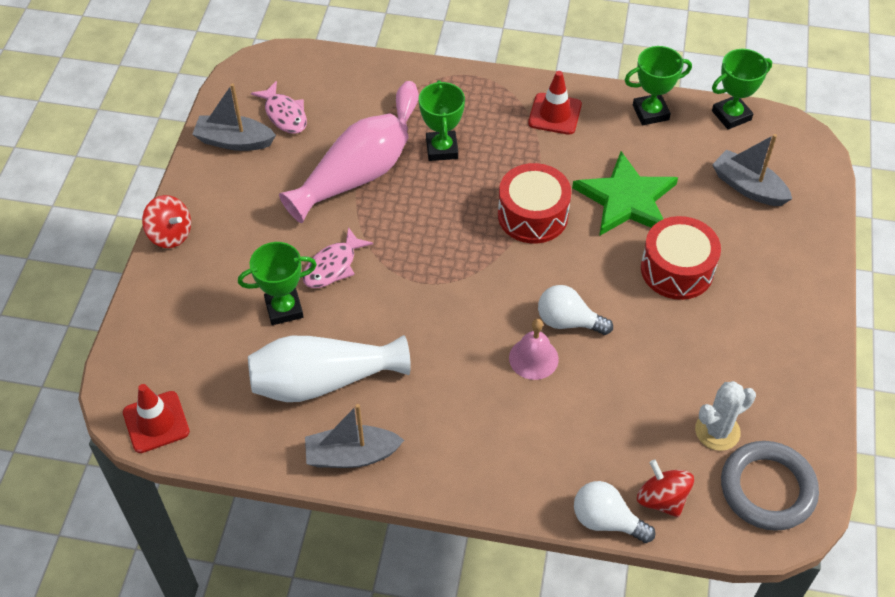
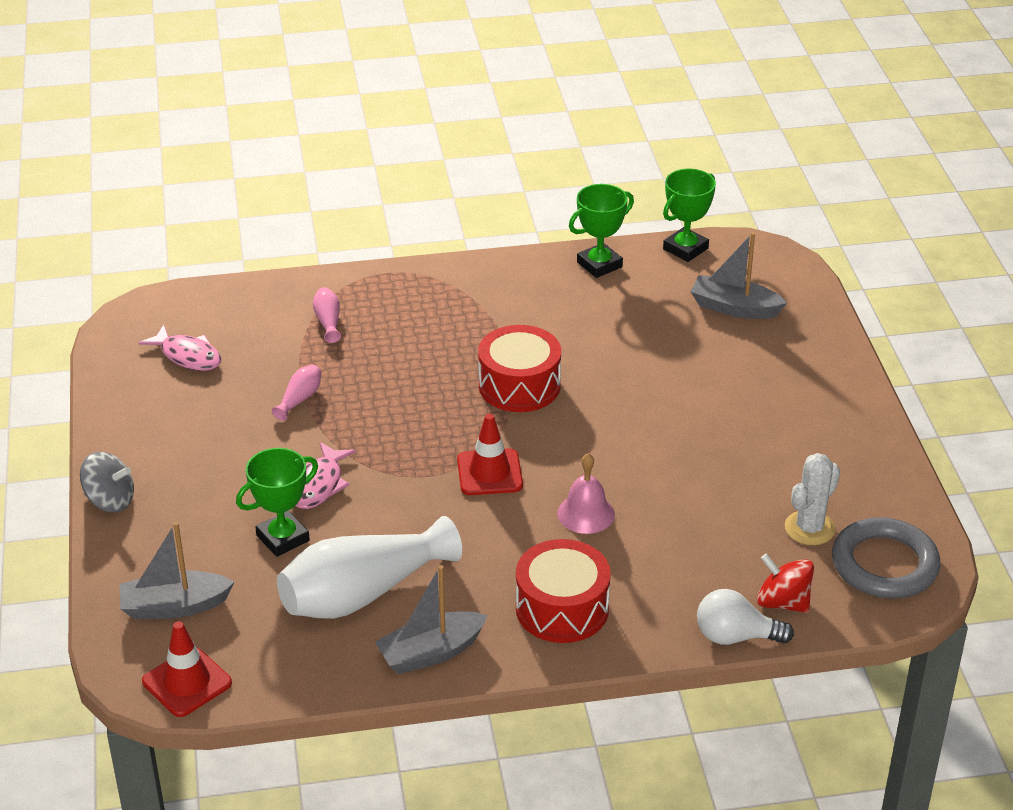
camera: 20 degrees left, 15 degrees down
red spinning top [142,195,191,248] -> grey spinning top [80,452,134,512]
grey boat [192,83,276,151] -> grey boat moved to [119,522,234,620]
pink vase [279,113,408,223] -> pink vase [272,364,322,421], size x0.41
green trophy [419,80,465,161] -> none
red traffic cone [528,71,582,135] -> red traffic cone moved to [457,414,523,495]
white light bulb [538,285,613,335] -> none
green star [572,151,678,236] -> none
red drum [641,216,721,300] -> red drum moved to [516,539,611,643]

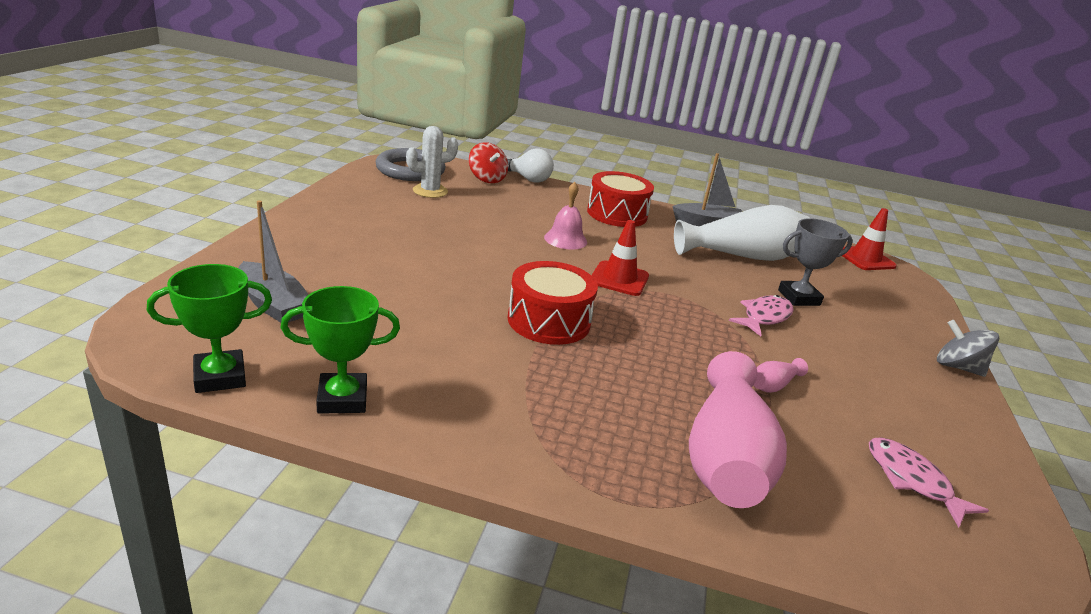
camera: 160 degrees left, 10 degrees down
grey boat [119,522,234,620] -> none
green trophy [236,448,318,557] -> grey trophy [778,218,853,306]
pink vase [313,287,341,343] -> pink vase [689,351,787,508], size x2.46

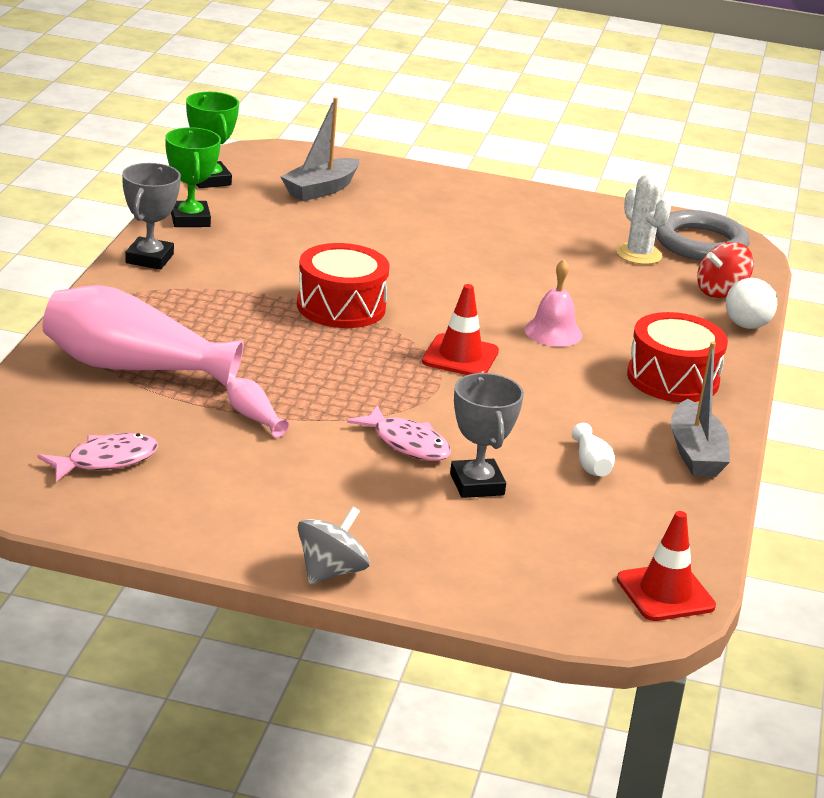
camera: 90 degrees right, 0 degrees up
white vase [674,205,810,261] -> white vase [572,423,615,476], size x0.41
none -> grey trophy [122,163,181,270]

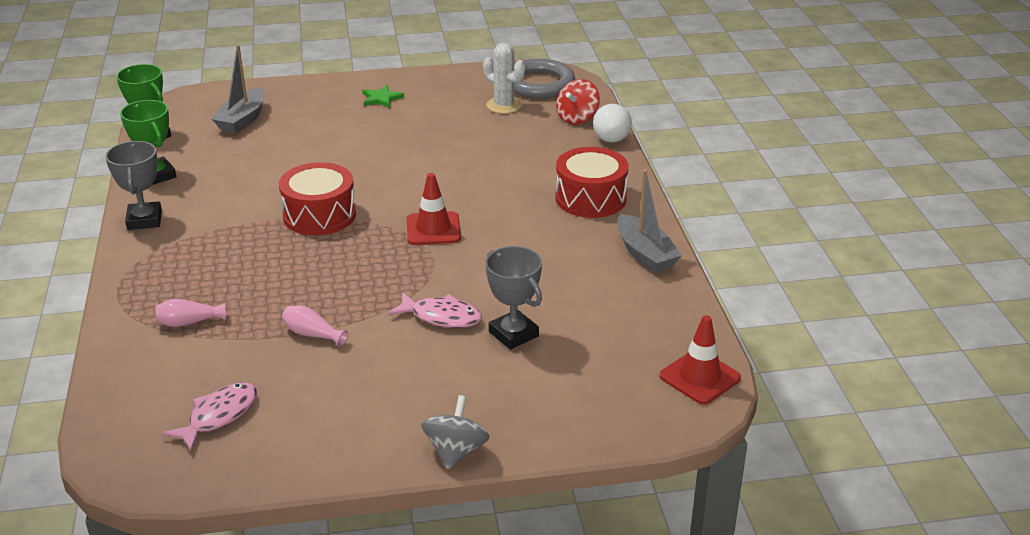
camera: 20 degrees left, 5 degrees up
pink vase [43,285,243,387] -> pink vase [156,299,226,327], size x0.41
pink bell [525,259,582,347] -> none
white vase [572,423,615,476] -> none
none -> green star [363,85,404,108]

